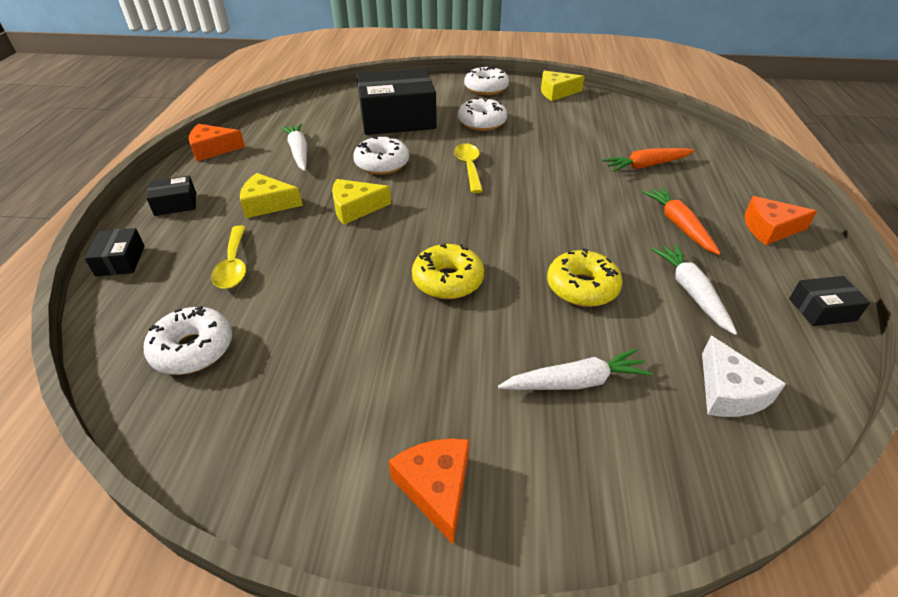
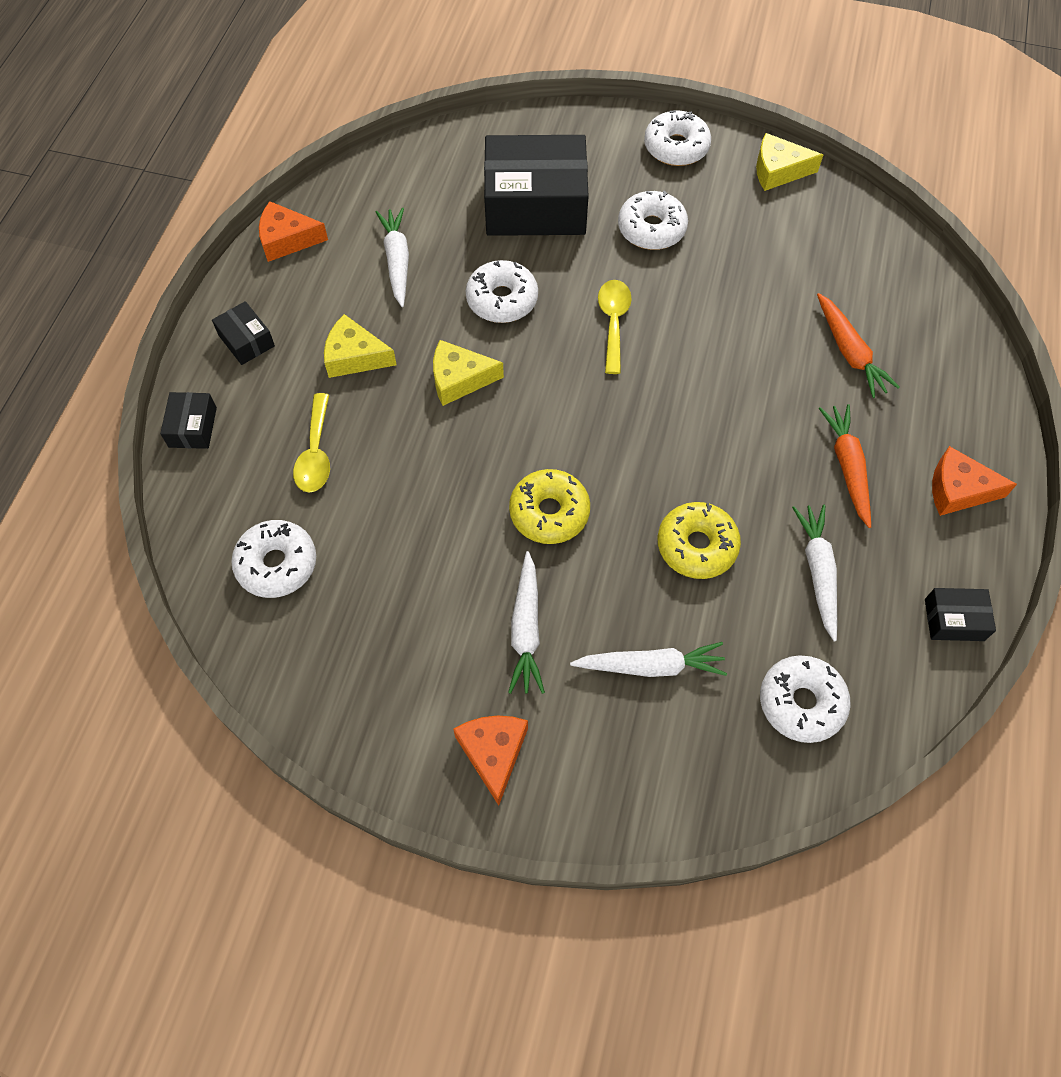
camera: 10 degrees right, 20 degrees up
black box [146,176,196,216] -> black box turned 60 degrees clockwise [212,301,275,365]
orange carrot [602,148,694,172] -> orange carrot turned 105 degrees counterclockwise [817,293,900,398]
white cheese [702,336,786,417] -> white donut [760,655,851,743]
none -> white carrot [508,551,545,694]

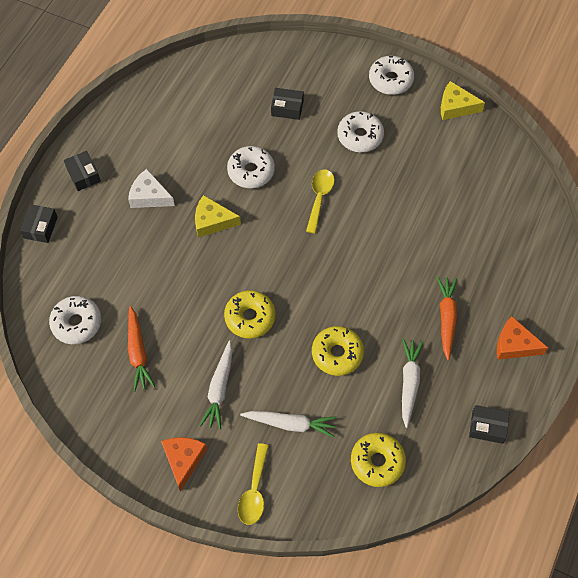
camera: 10 degrees right, 0 degrees up
orange cheese [259,201,328,262] -> none
yellow spoon [293,393,330,492] -> yellow spoon moved to [238,443,269,525]
yellow cheese [324,314,397,378] -> white cheese [128,169,175,208]
white carrot [376,208,409,307] -> none
black box [484,135,589,236] -> black box [271,88,304,120], size x0.44
white donut [760,655,851,743] -> yellow donut [351,433,406,487]
orange carrot [817,293,900,398] -> orange carrot moved to [128,306,155,392]

